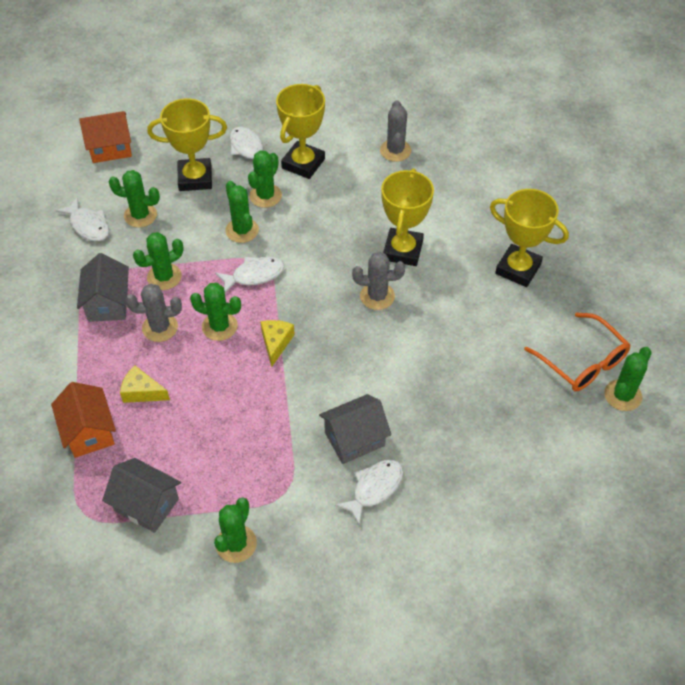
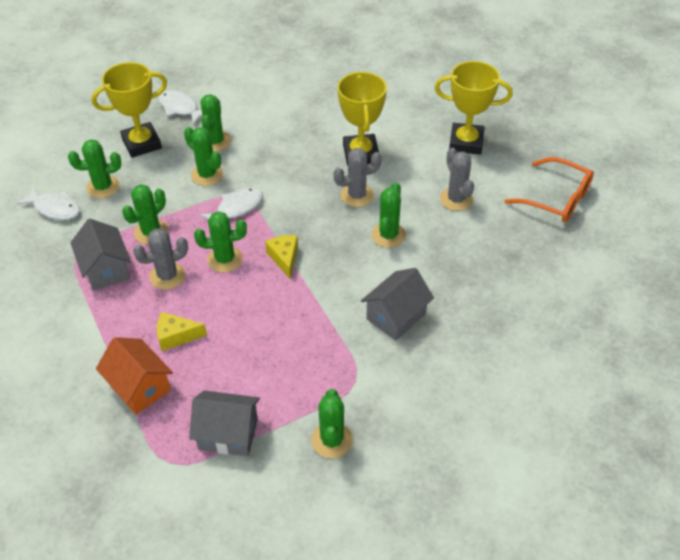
camera: 20 degrees left, 5 degrees down
orange house [79,111,132,163] -> none
yellow trophy [276,84,325,179] -> none
white fish [335,460,403,526] -> none
grey cactus [380,100,411,162] -> grey cactus moved to [440,148,474,211]
green cactus [604,347,652,411] -> green cactus moved to [371,182,406,248]

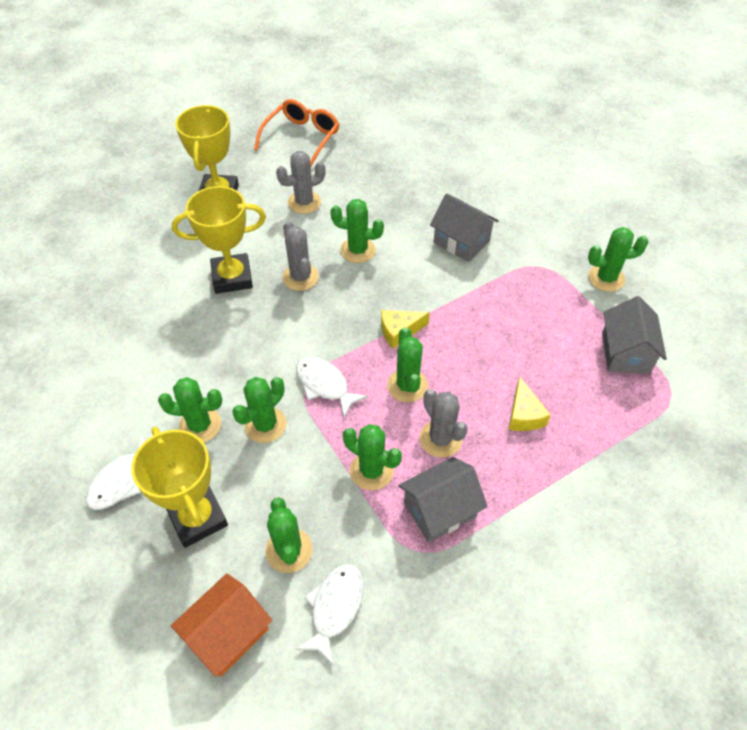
camera: 95 degrees left, 5 degrees up
orange house [96,337,173,414] -> orange house moved to [171,573,272,677]

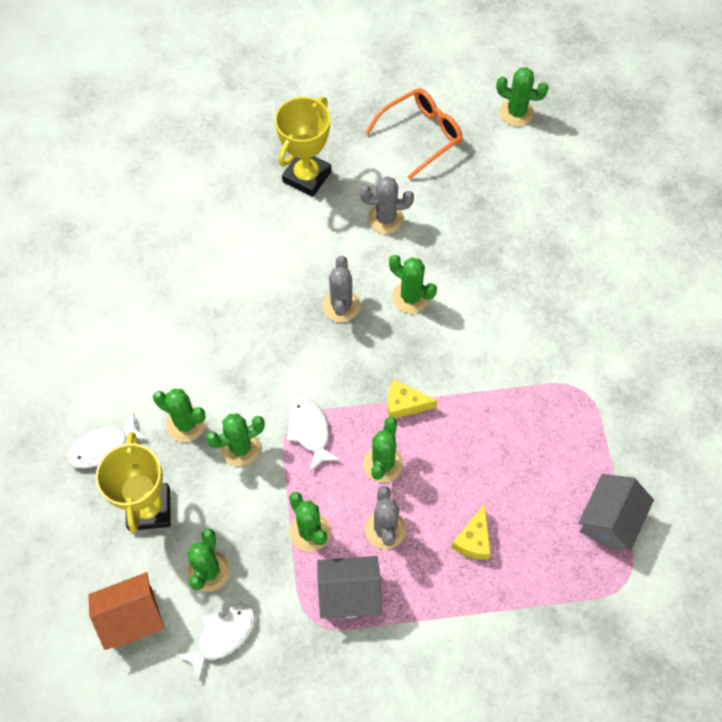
camera: 25 degrees right, 10 degrees up
yellow trophy [172,186,266,294] -> none
grey house [430,193,499,262] -> none
green cactus [588,227,649,292] -> green cactus moved to [496,67,549,126]

